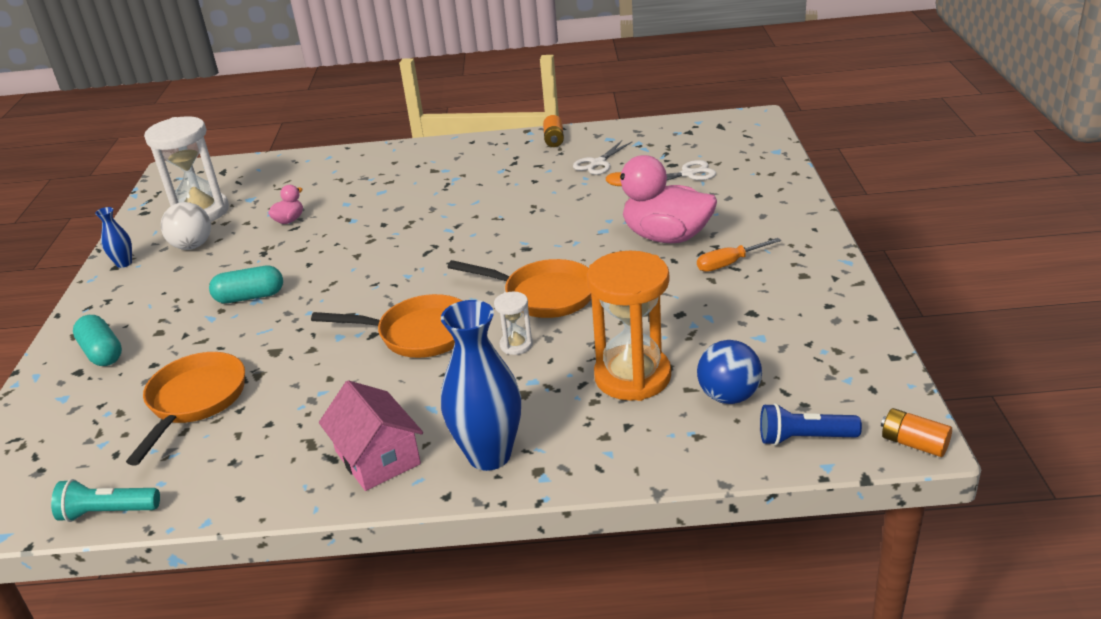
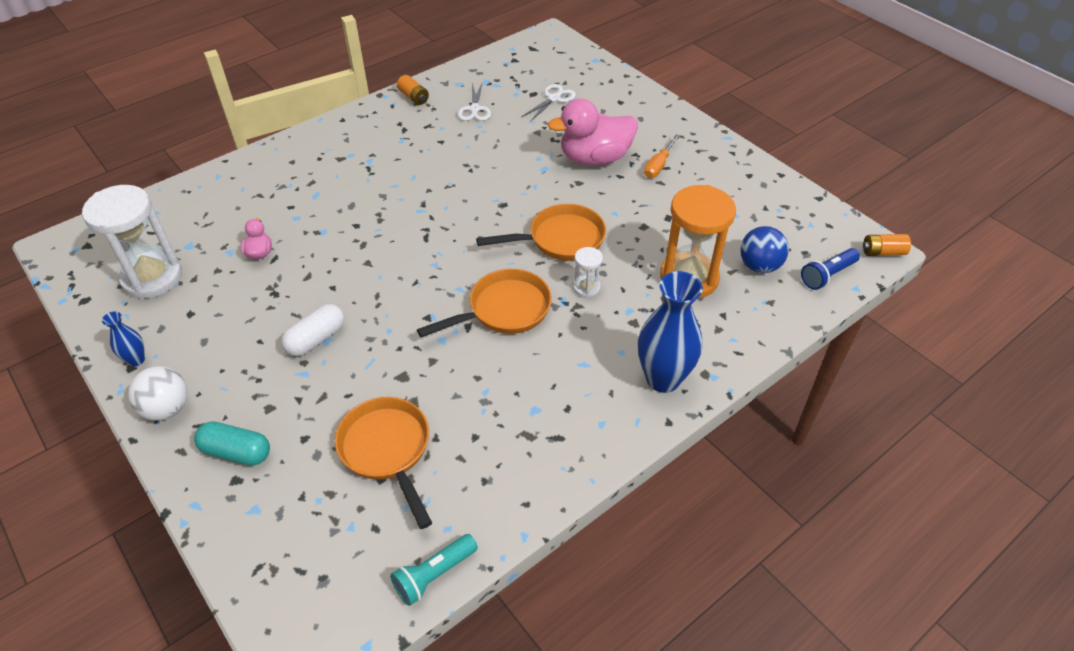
camera: 40 degrees left, 15 degrees up
white ball [161,202,211,250] -> white ball moved to [128,366,188,421]
turquoise capsule [209,266,283,303] -> white capsule [281,304,345,356]
pink house [319,380,423,491] -> none

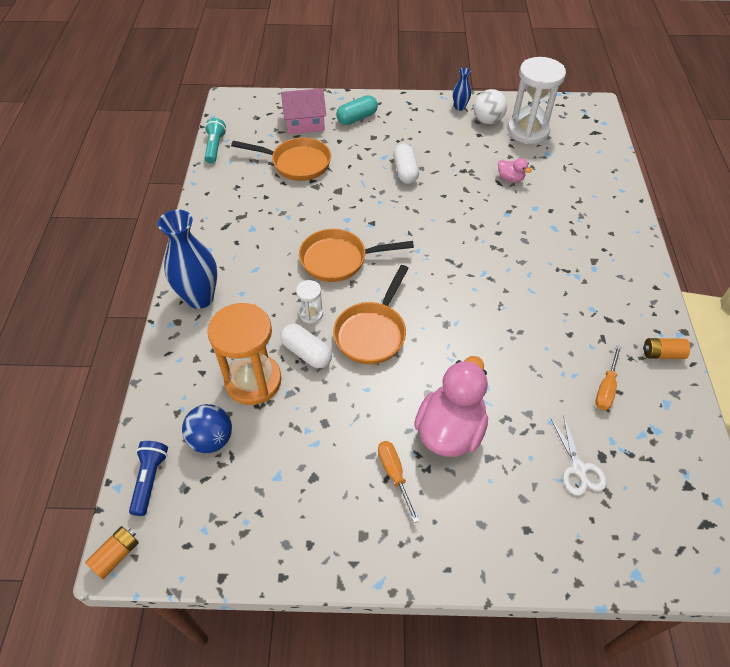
camera: 130 degrees right, 5 degrees up
white ball [128,366,188,421] -> white ball moved to [473,89,507,124]
orange pan [417,269,552,337] -> orange pan turned 75 degrees clockwise [299,229,414,282]
white scissors [457,83,491,121] -> orange screwdriver [595,345,622,410]
none -> white capsule [280,324,332,368]
none -> pink house [281,88,326,134]

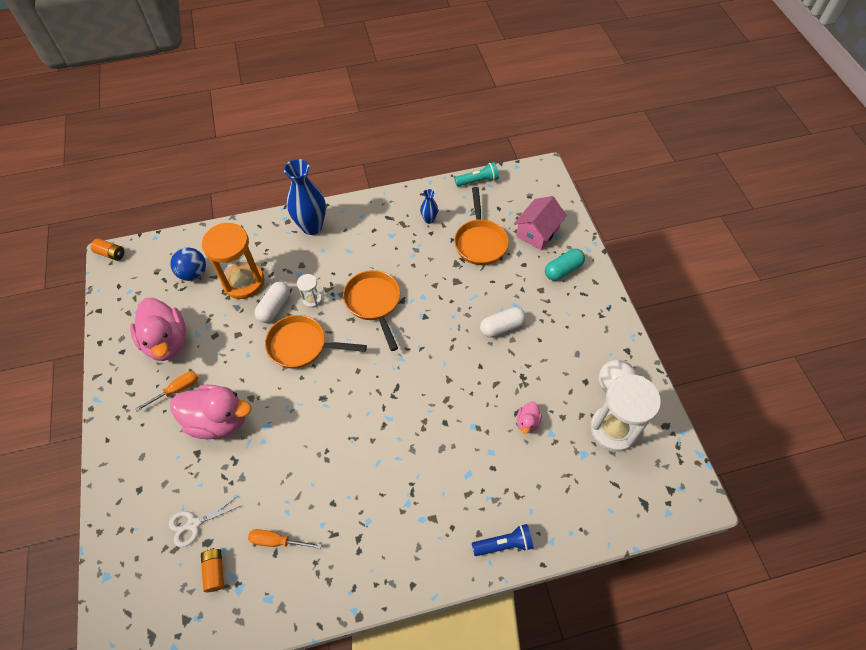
camera: 75 degrees right, 5 degrees up
blue flashlight [129,441,168,516] -> blue flashlight moved to [472,524,533,556]
pink house [281,88,326,134] -> pink house turned 60 degrees clockwise [514,196,567,250]
turquoise capsule [336,95,378,125] -> turquoise capsule turned 75 degrees counterclockwise [545,249,585,281]
blue vase [453,68,471,111] -> blue vase moved to [420,189,438,224]
orange battery [643,338,690,359] -> orange battery moved to [201,548,224,592]
none -> pink duck [130,298,186,361]

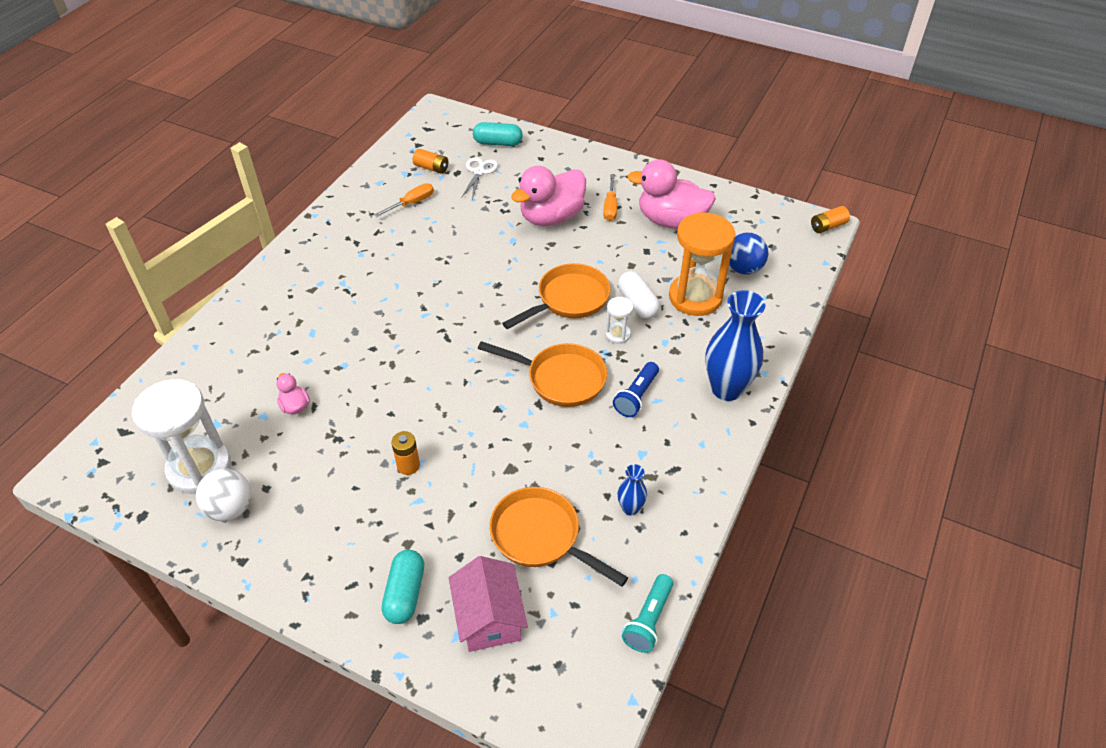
camera: 130 degrees right, 10 degrees down
blue flashlight [472,524,533,556] -> blue flashlight moved to [613,362,659,417]
white capsule [480,307,526,337] -> orange battery [391,431,420,475]
none -> turquoise capsule [473,122,523,146]

